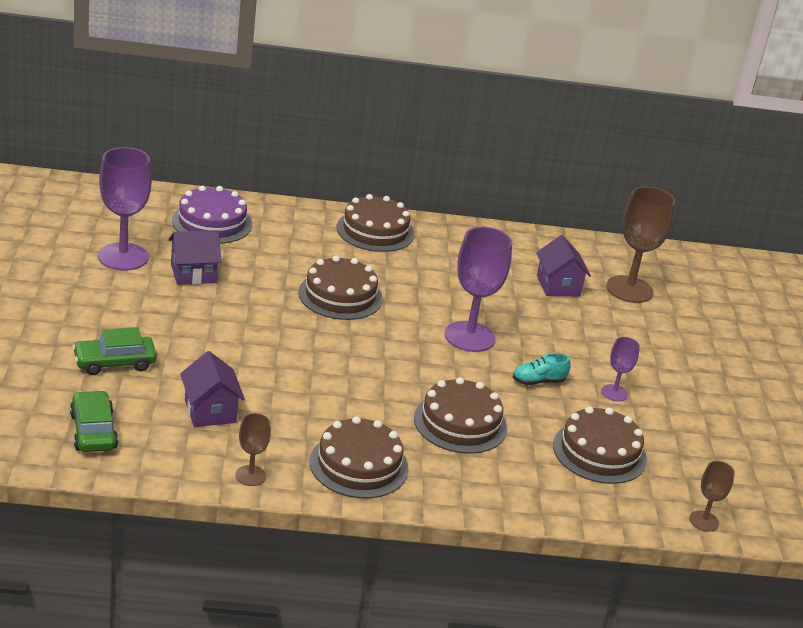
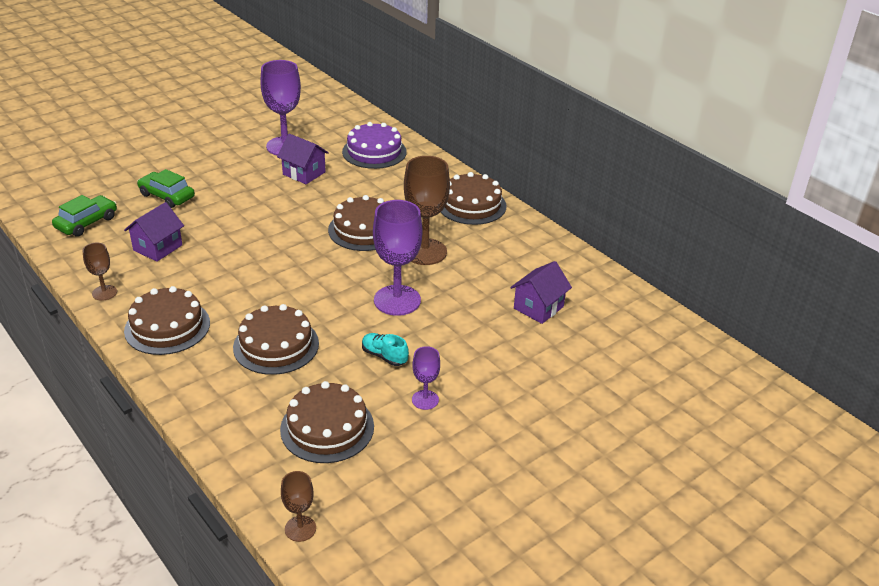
camera: 55 degrees right, 5 degrees up
brown goblet [606,186,675,303] -> brown goblet moved to [404,156,450,265]

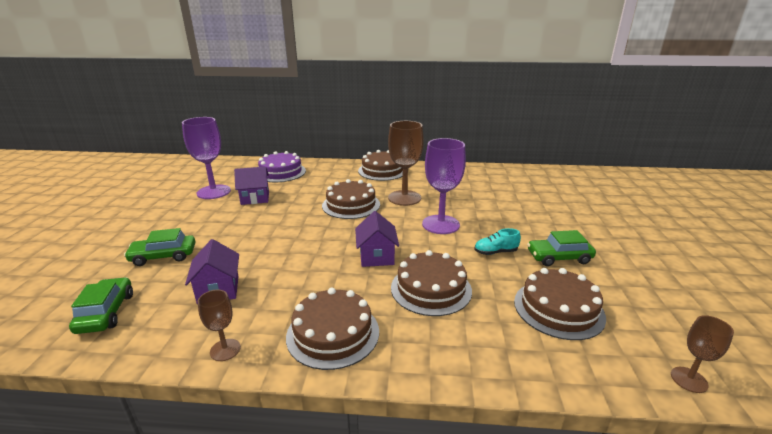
camera: 45 degrees left, 10 degrees down
purple goblet [412,346,440,410] -> green car [527,230,596,266]
purple house [510,261,572,324] -> purple house moved to [355,211,399,267]

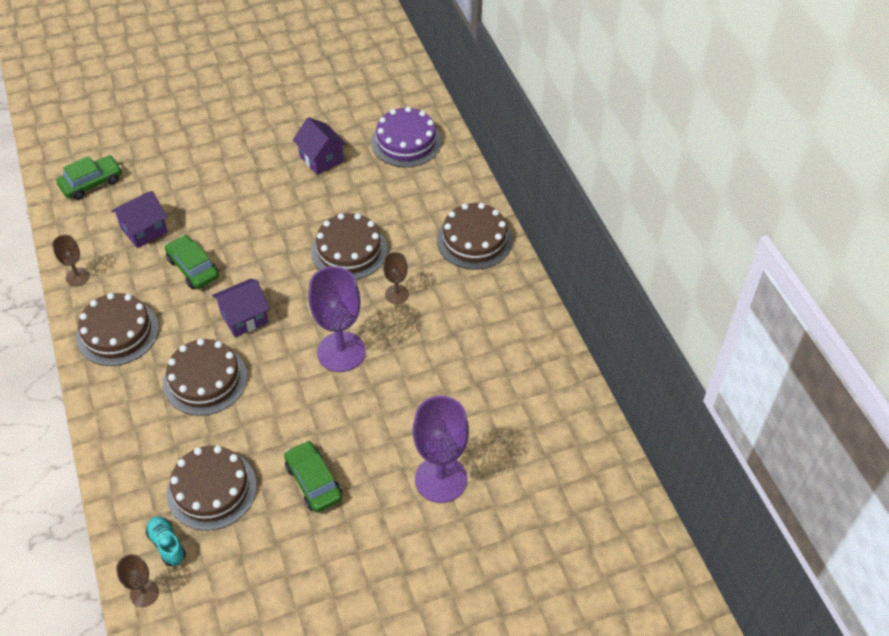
camera: 65 degrees right, 25 degrees up
green car [124,228,196,266] -> green car moved to [165,235,219,289]
purple goblet [182,117,231,199] -> purple goblet moved to [413,396,469,503]
brown goblet [388,121,424,206] -> brown goblet [383,252,409,304], size x0.51
turquoise shoe [474,228,521,255] -> turquoise shoe moved to [146,516,186,566]

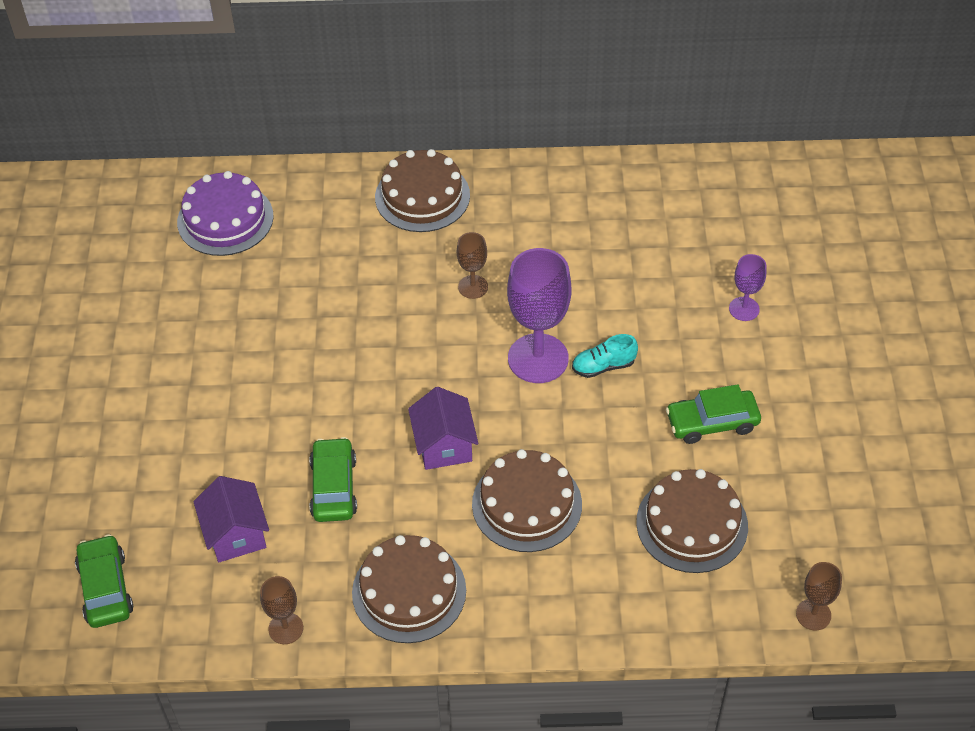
camera: 70 degrees left, 0 degrees up
turquoise shoe [146,516,186,566] -> turquoise shoe moved to [572,334,638,378]
green car [165,235,219,289] -> green car turned 105 degrees clockwise [309,437,357,522]
purple house [293,117,347,175] -> none
brown cake [311,213,388,280] -> none
purple goblet [413,396,469,503] -> purple goblet [729,254,766,321], size x0.51

